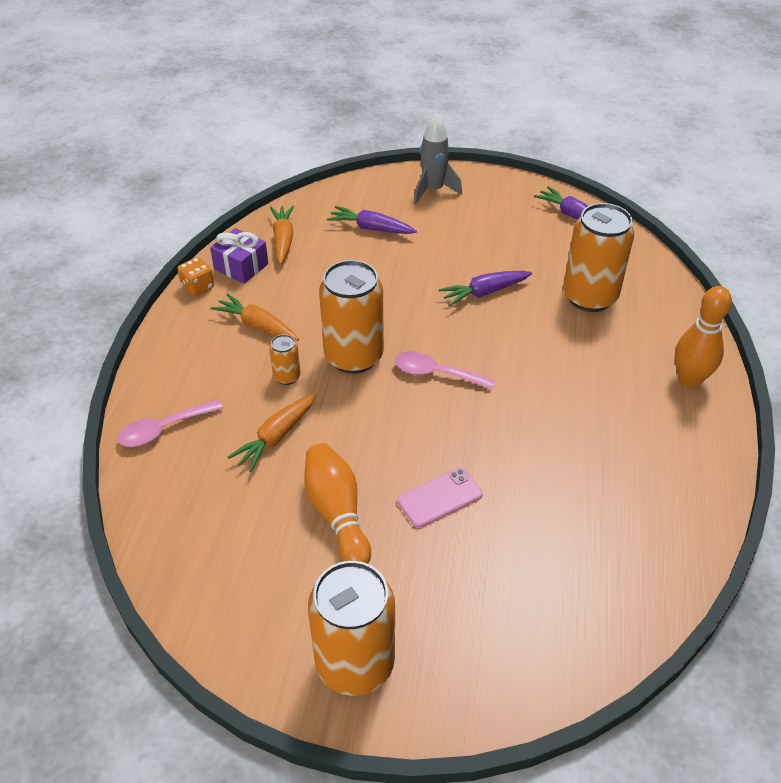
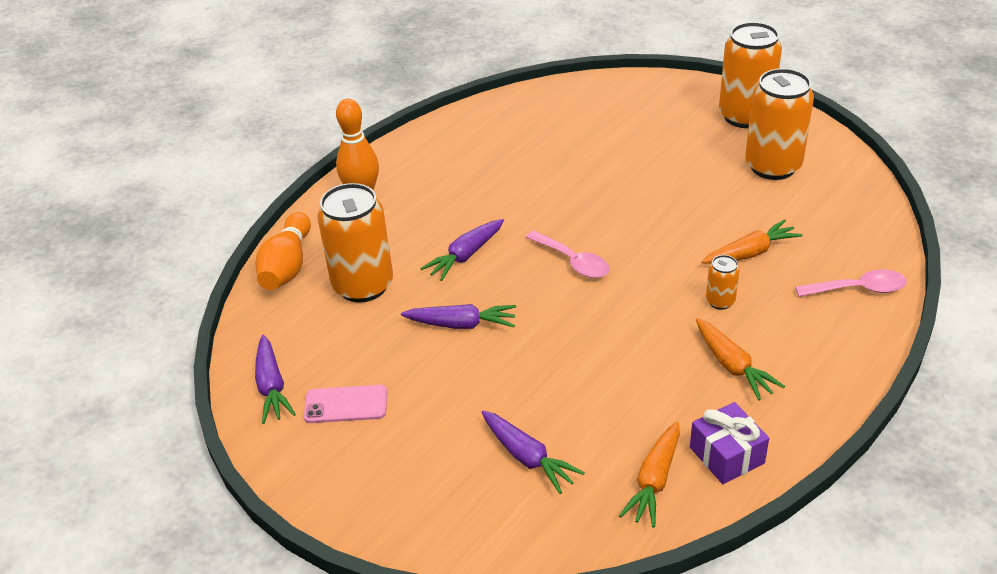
camera: 150 degrees left, 5 degrees down
orange dice [177,257,214,296] -> none
orange bowling pin [304,443,371,564] -> orange bowling pin moved to [255,212,311,290]
orange can [319,260,384,374] -> orange can moved to [745,68,814,180]
pink phone [397,468,483,528] -> pink phone moved to [304,385,387,423]
grey rocket [414,113,462,204] -> none
none -> purple carrot [420,219,504,281]

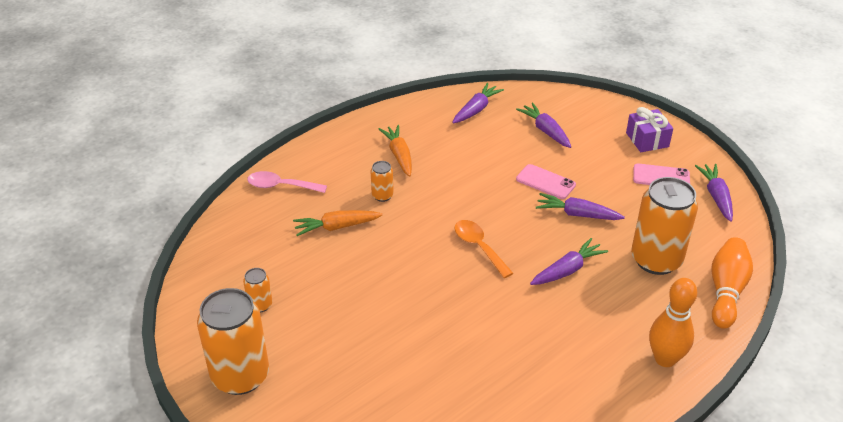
camera: 170 degrees left, 0 degrees up
pink spoon [525,231,610,278] -> orange spoon [455,220,513,278]
orange carrot [619,422,680,528] -> purple carrot [452,83,504,123]
purple gift [690,402,769,484] -> purple gift moved to [626,107,673,152]
orange can [745,68,814,180] -> orange can [243,268,272,313], size x0.45
none -> pink phone [516,164,576,199]

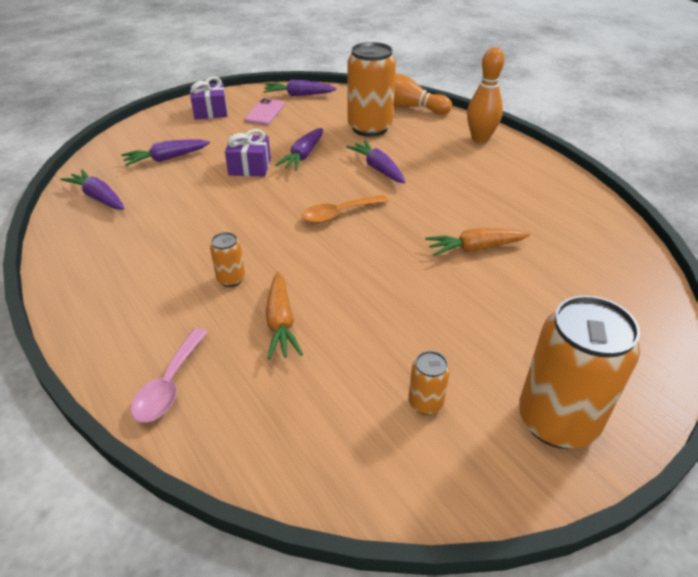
camera: 85 degrees left, 0 degrees up
orange carrot [379,125,412,177] -> orange carrot moved to [425,228,531,256]
pink phone [516,164,576,199] -> purple gift [225,129,271,177]

